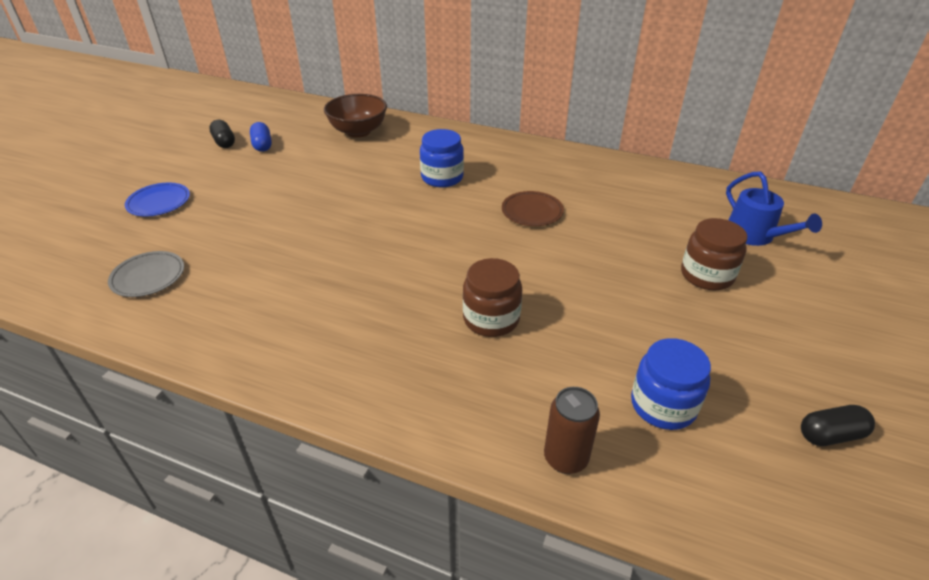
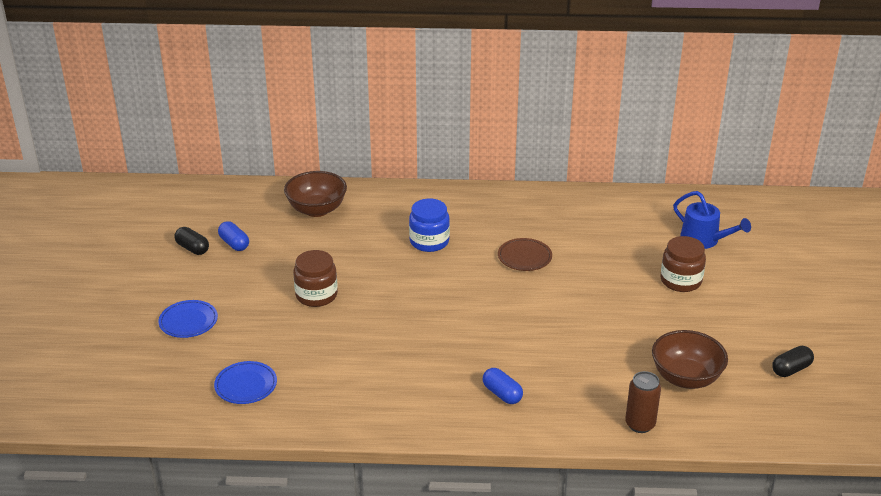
camera: 20 degrees left, 5 degrees down
grey plate [108,251,184,297] -> blue plate [214,361,277,404]
brown jar [463,258,522,337] -> brown jar moved to [293,250,338,307]
blue jar [631,338,711,430] -> brown bowl [652,330,728,389]
none -> blue capsule [483,368,523,404]

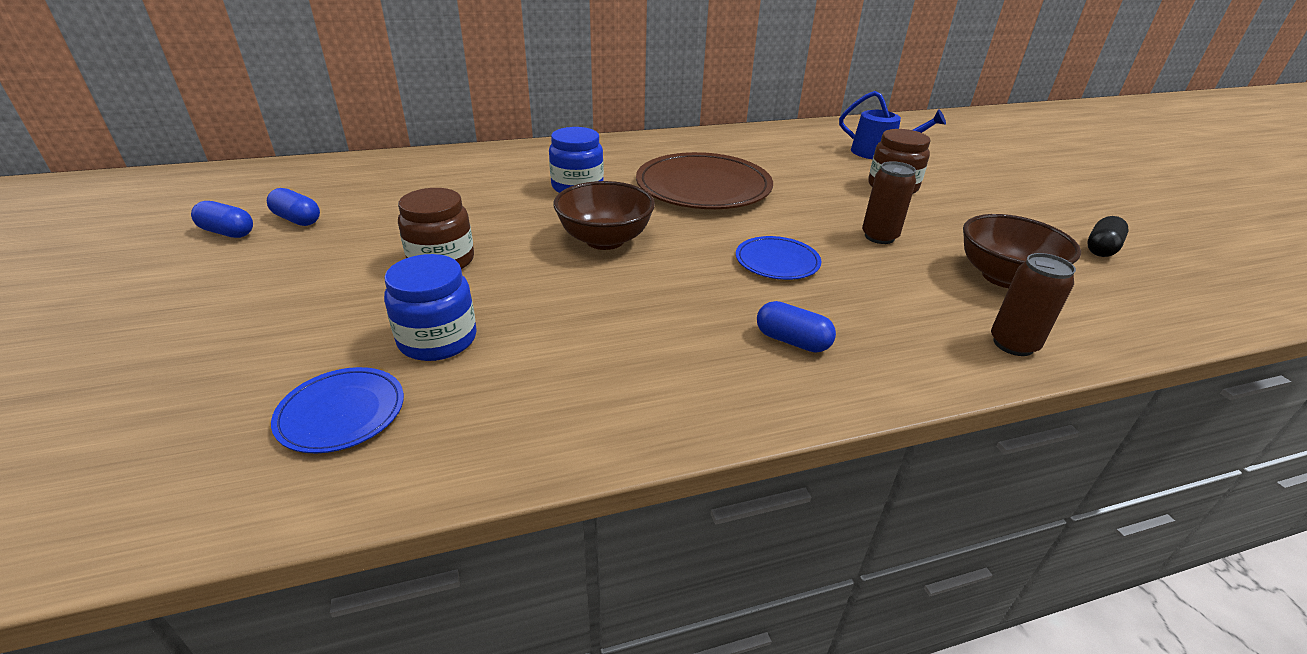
camera: 20 degrees left, 0 degrees up
blue plate [158,300,218,338] -> blue plate moved to [736,236,821,280]
black capsule [174,227,209,255] -> blue capsule [191,201,253,238]
brown bowl [284,171,347,217] -> brown bowl moved to [553,181,655,250]
brown plate [498,238,552,271] -> brown plate [636,152,773,209], size x1.97
none -> blue jar [384,254,477,361]
none -> brown can [862,161,916,244]

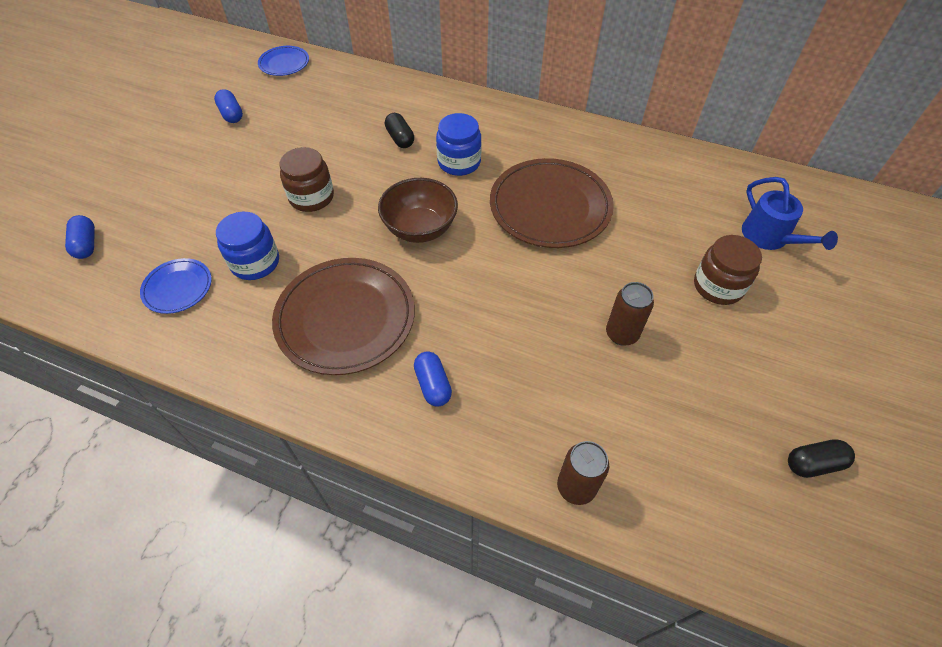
camera: 40 degrees right, 20 degrees up
blue capsule [267,188,320,226] -> blue capsule moved to [65,215,95,259]
blue plate [736,236,821,280] -> blue plate moved to [258,46,309,76]
brown bowl [963,214,1081,288] -> none
none -> brown plate [272,258,415,375]
none -> black capsule [385,113,414,148]

